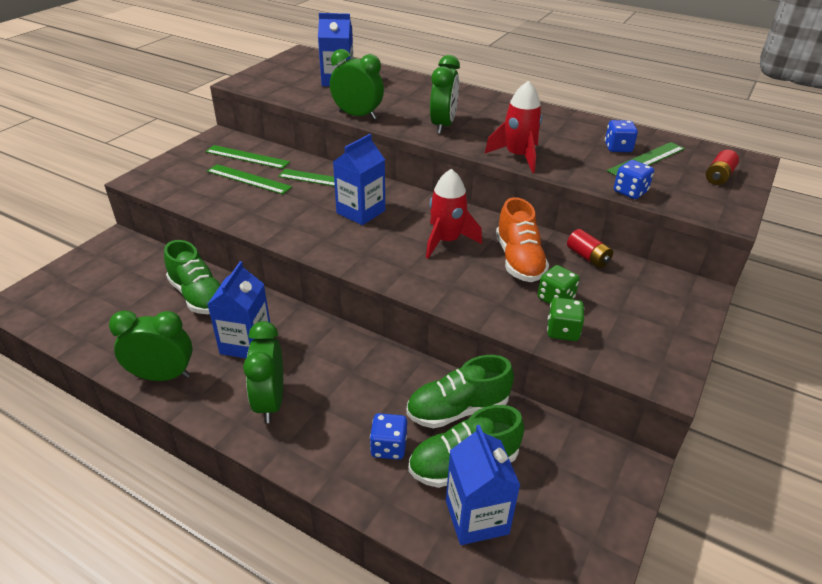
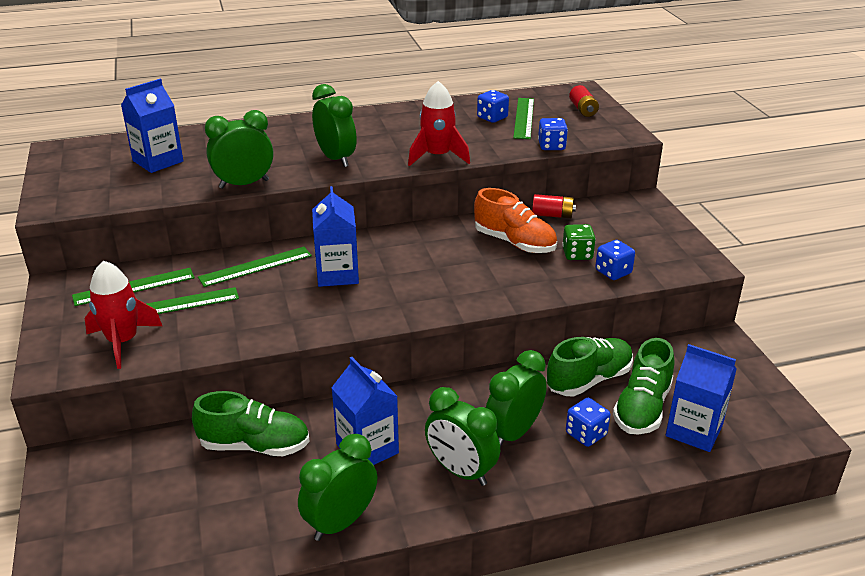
camera: 45 degrees left, 5 degrees down
green shoe [406,355,514,428] -> green shoe turned 150 degrees counterclockwise [546,337,633,396]
red rocket [426,169,482,259] -> red rocket moved to [85,260,162,369]
green dice [547,297,584,341] -> blue dice [595,240,635,280]
none -> green clock [486,350,547,448]

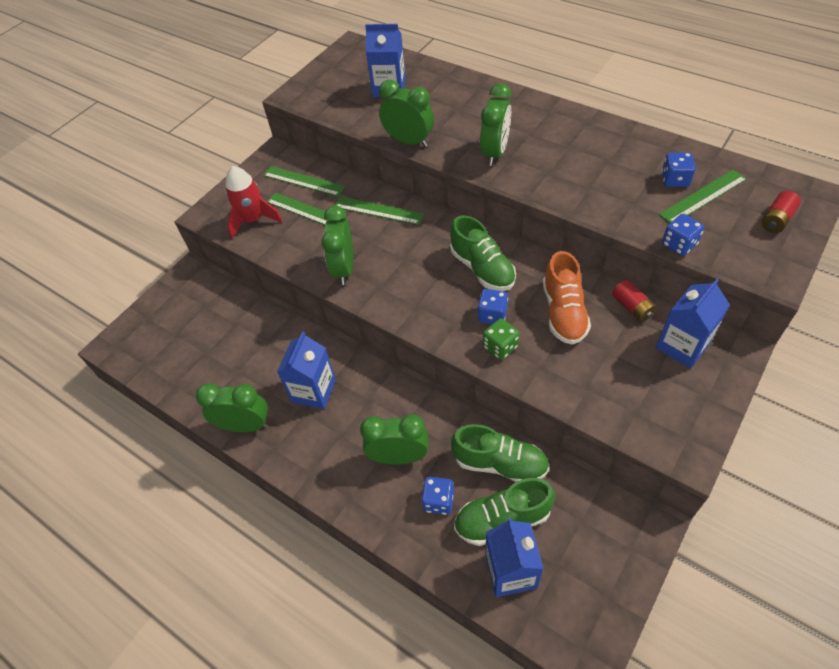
camera: 55 degrees right, 20 degrees up
green shoe [192,391,310,456] -> green shoe moved to [450,215,516,291]
blue carton [312,186,359,287] -> blue carton moved to [656,279,730,368]
red rocket [408,81,470,166] -> none
green clock [425,387,500,486] -> green clock moved to [321,206,353,285]
green dice [562,224,596,260] -> green dice moved to [483,318,519,360]
blue dice [595,240,635,280] -> blue dice moved to [477,289,508,324]

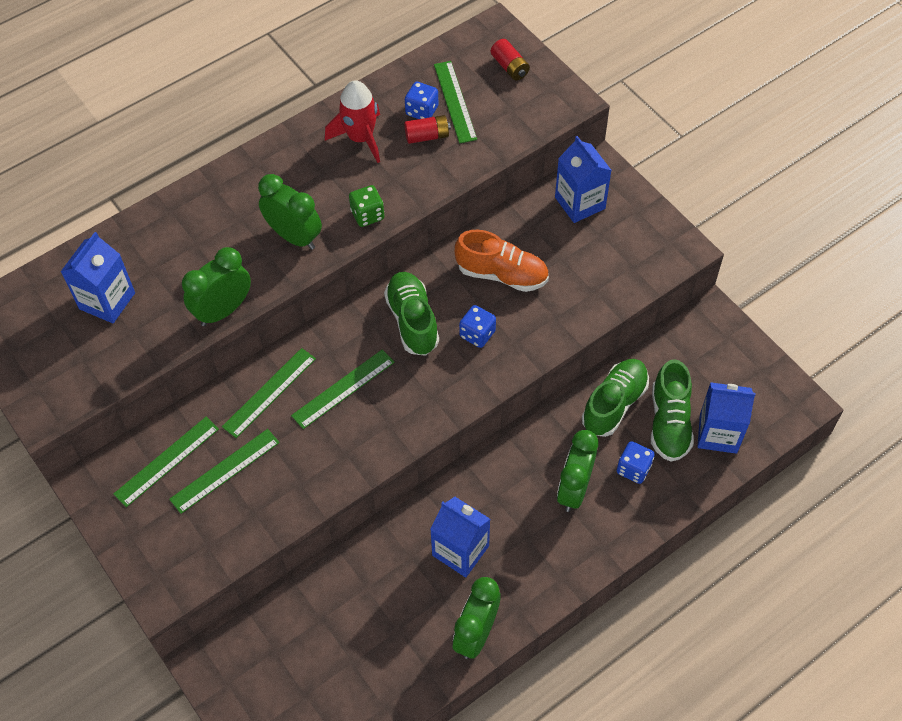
camera: 75 degrees left, 5 degrees up
red rocket [225,166,283,239] -> red rocket moved to [325,80,380,163]
green clock [321,206,353,285] -> none
green shoe [450,215,516,291] -> green shoe turned 90 degrees counterclockwise [384,272,439,356]
green dice [483,318,519,360] -> green dice moved to [349,185,385,227]
red battery [612,280,657,322] -> red battery moved to [404,115,451,144]
blue dice [662,214,704,256] -> none
none -> green ruler [291,349,394,429]

